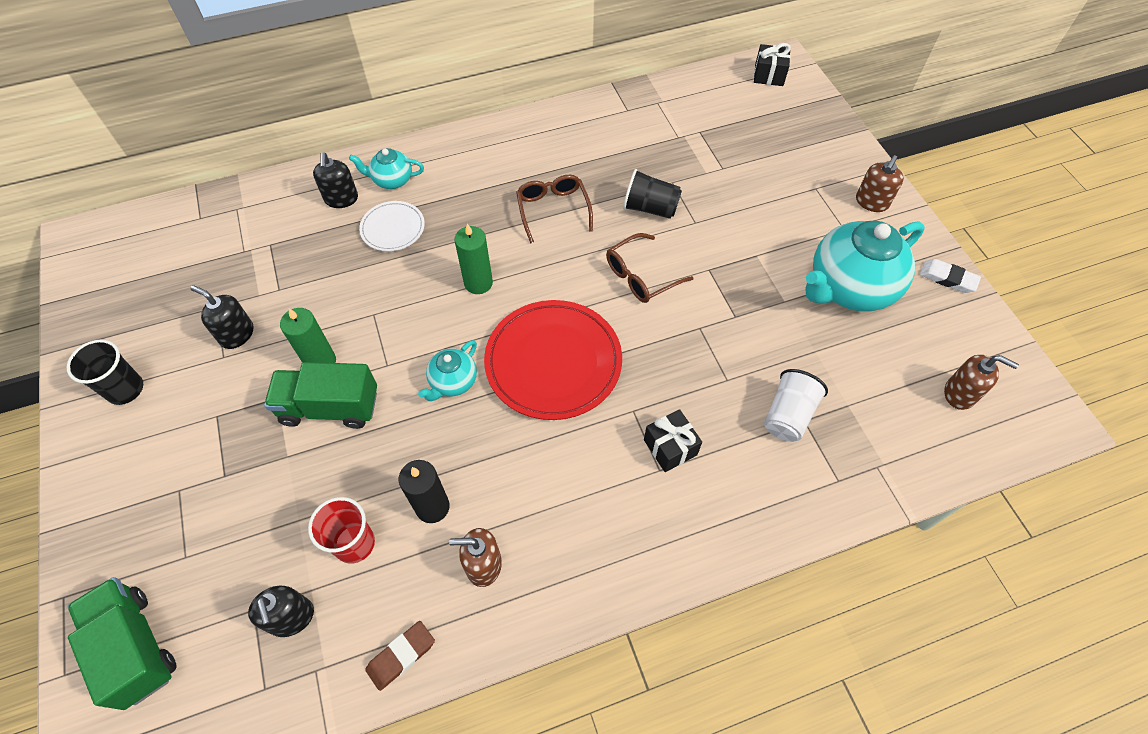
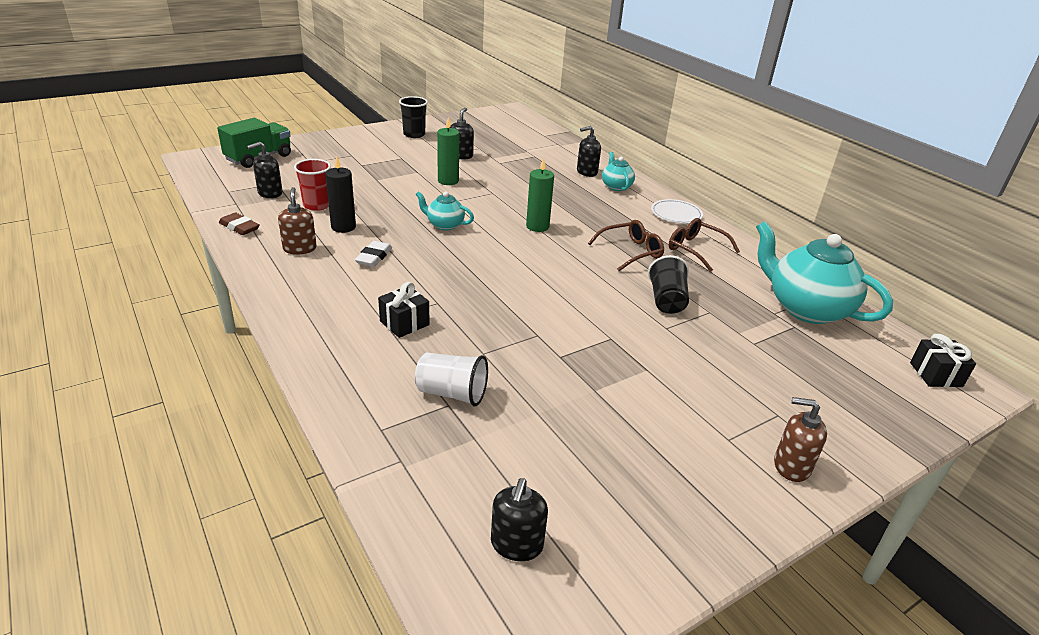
camera: 75 degrees right, 25 degrees down
green truck [264,362,377,429] -> none
white plate [359,201,425,251] -> white plate moved to [651,199,703,224]
red plate [484,300,622,420] -> none
brown glasses [606,233,693,303] -> brown glasses moved to [669,218,740,272]
turquoise teapot [805,221,925,311] -> turquoise teapot moved to [756,221,893,324]
white eraser [920,259,981,293] -> white eraser moved to [355,241,392,267]
brown soap dispenser [944,355,1019,410] -> black soap dispenser [491,478,548,561]

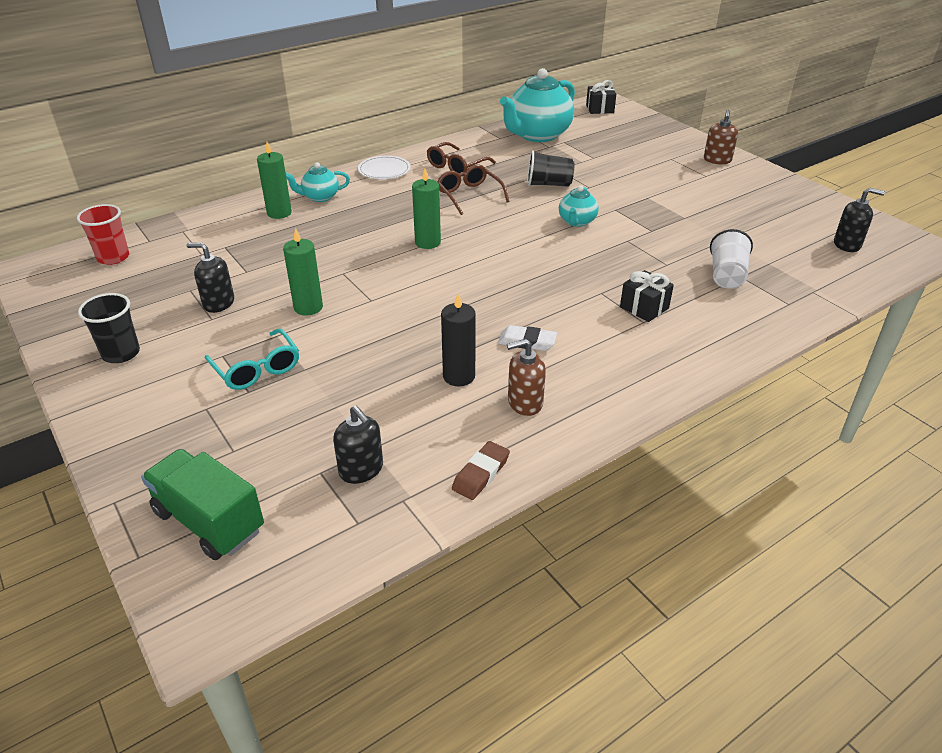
camera: 90 degrees left, 5 degrees up
red cup [294,159,331,211] -> red cup moved to [77,204,129,265]
turquoise teapot [415,191,474,230] -> turquoise teapot moved to [559,186,599,227]
black soap dispenser [577,126,601,177] -> green candle [257,142,292,219]
none -> turquoise glasses [205,329,299,390]

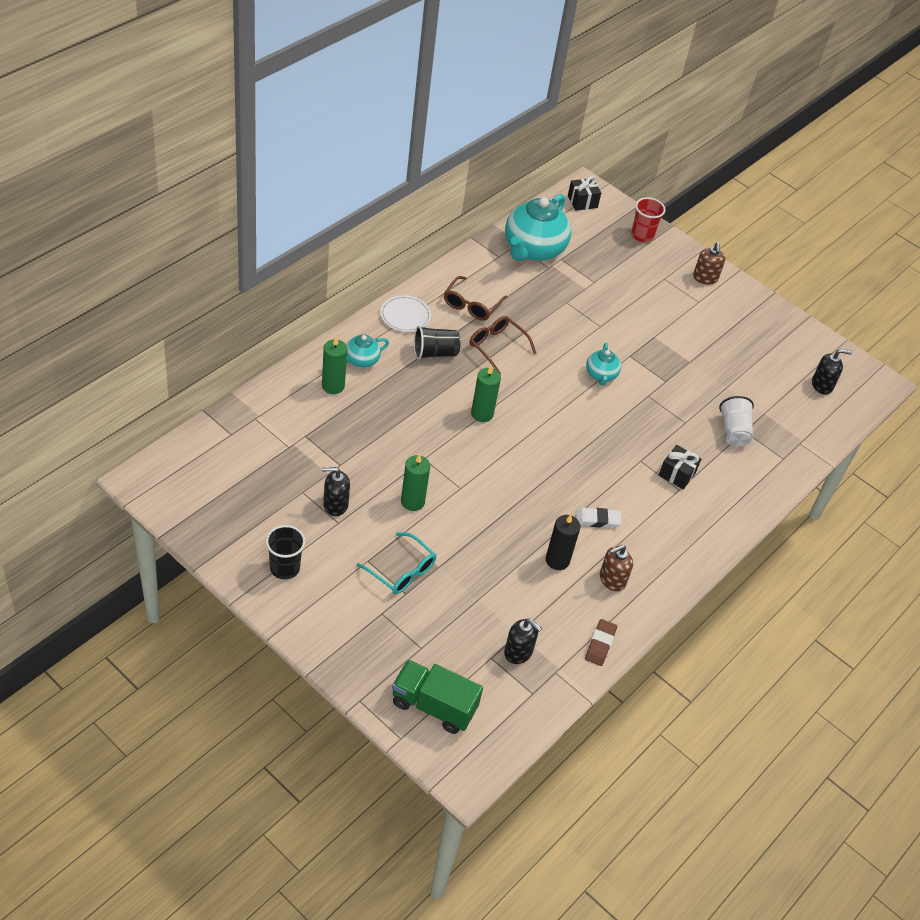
camera: 20 degrees left, 10 degrees up
red cup [77,204,129,265] -> red cup moved to [631,197,665,242]
black cup [527,150,575,187] -> black cup moved to [414,326,461,360]

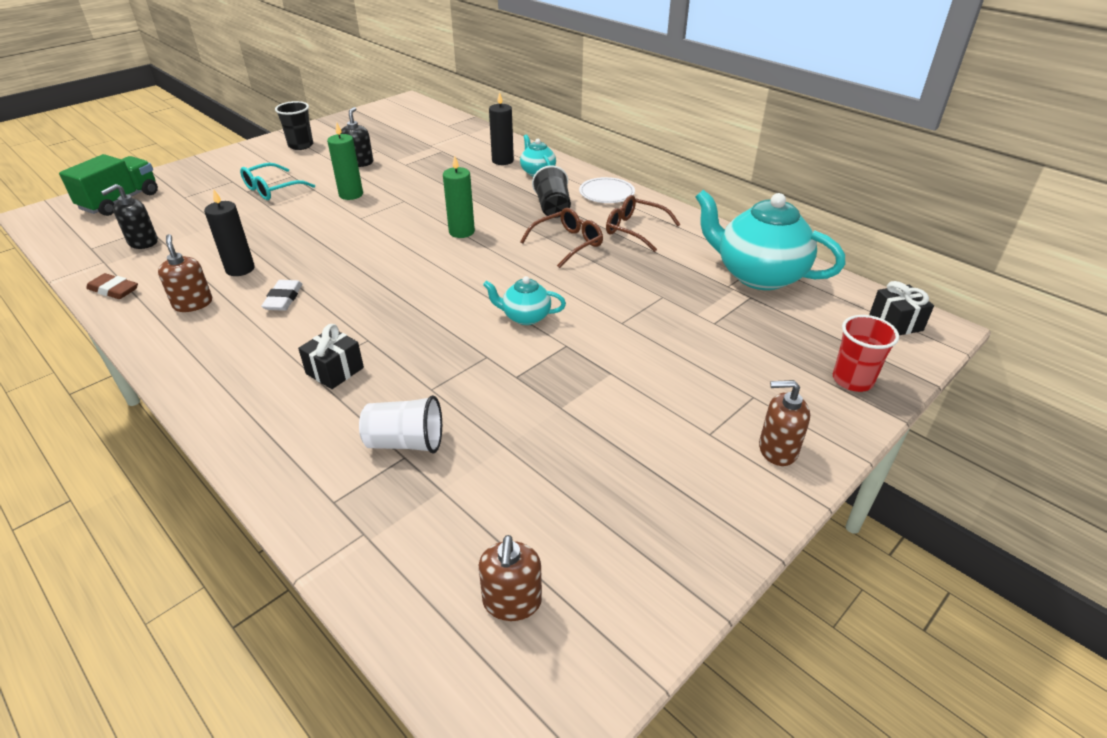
camera: 100 degrees right, 10 degrees down
green candle [322,337,347,394] -> black candle [489,92,514,165]
black soap dispenser [812,349,852,395] -> brown soap dispenser [479,535,542,621]

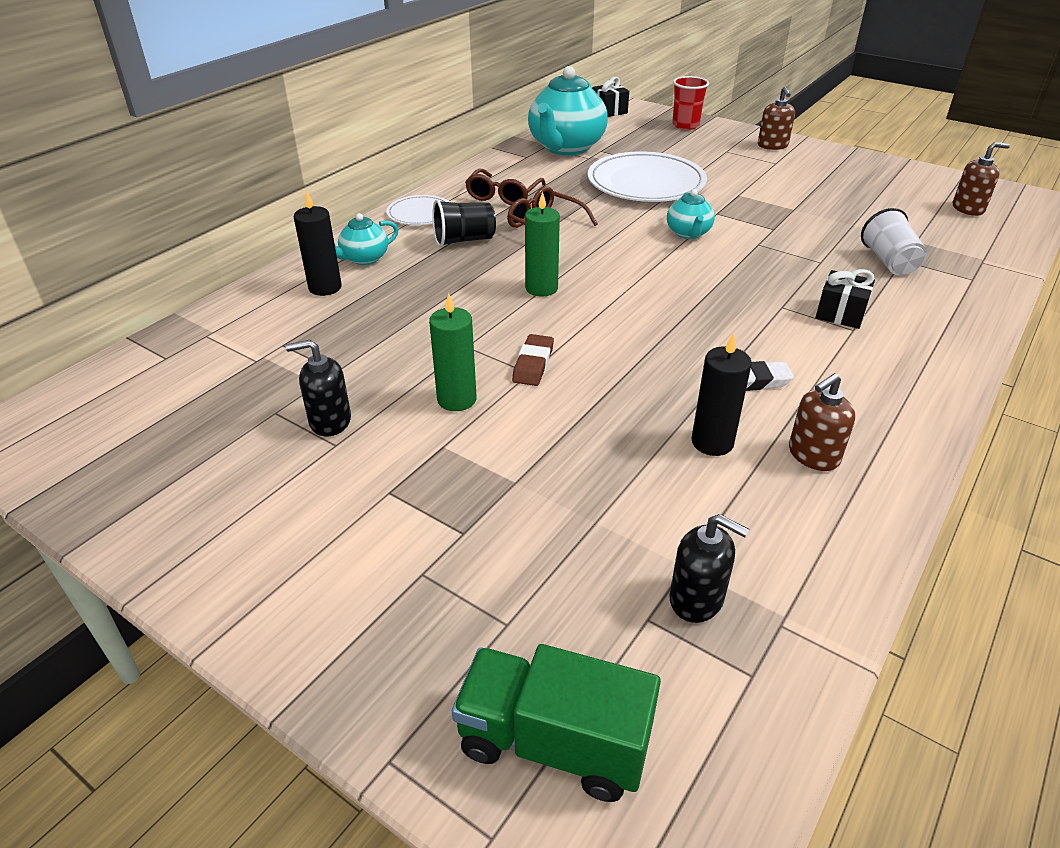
camera: 100 degrees left, 0 degrees up
brown eraser [86,273,138,299] -> brown eraser moved to [512,334,554,386]
turquoise glasses [240,163,315,200] -> none
black cup [275,101,313,150] -> none
none -> white plate [588,152,707,202]

